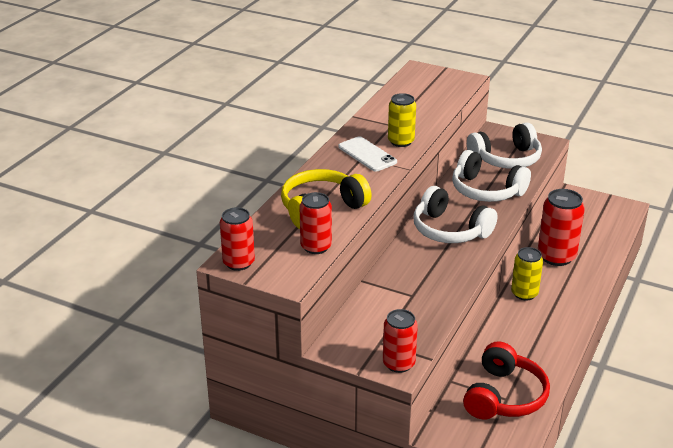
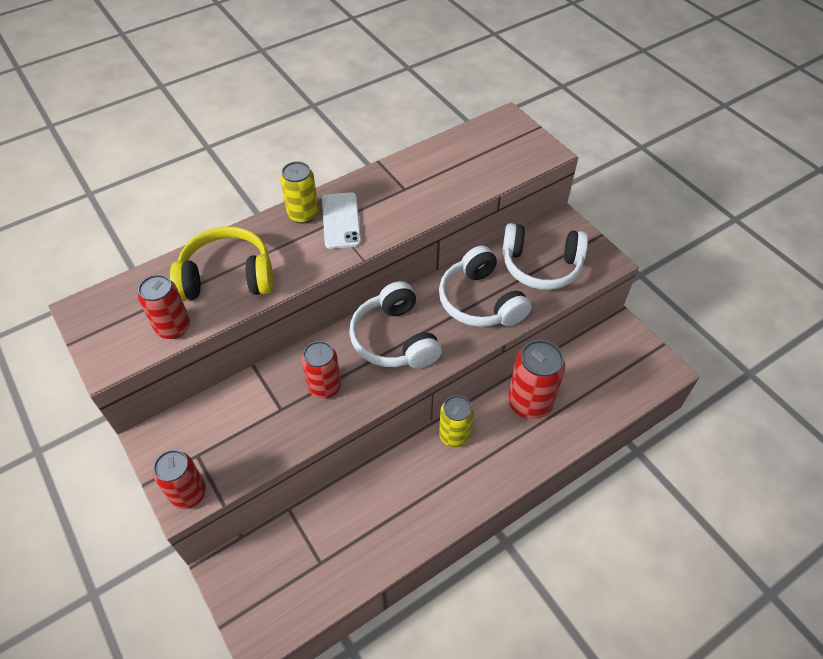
camera: 30 degrees right, 20 degrees up
red can [220,207,255,271] -> red can moved to [301,341,341,399]
yellow can [388,93,416,147] -> yellow can moved to [280,161,319,224]
red headphones [463,341,550,419] -> none

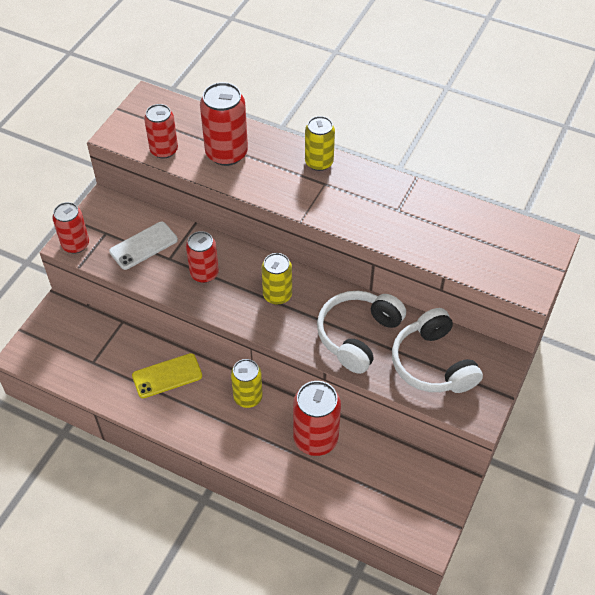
camera: 60 degrees right, 0 degrees up
yellow headphones [170,226,273,301] -> red can [200,82,248,166]
white phone [322,192,361,249] -> white phone moved to [109,222,178,270]
white headphones [349,281,442,368] -> yellow can [262,253,292,305]
none -> yellow phone [132,353,202,398]

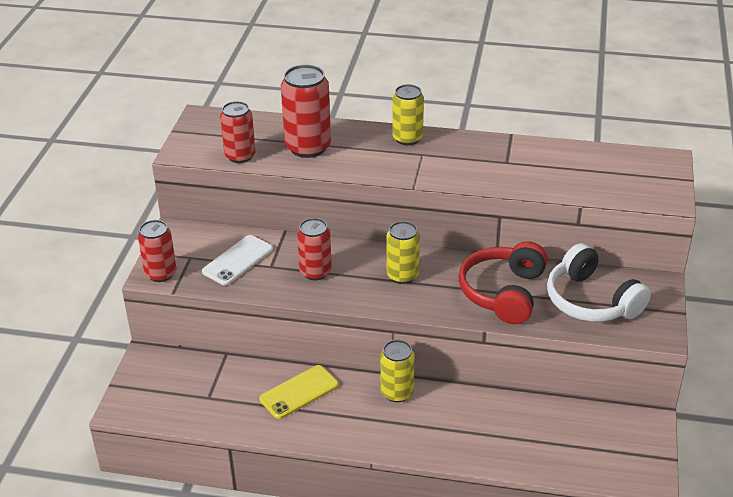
camera: 15 degrees left, 15 degrees down
red can [293,381,341,456] -> none
white headphones [317,291,406,374] -> red headphones [458,241,547,324]

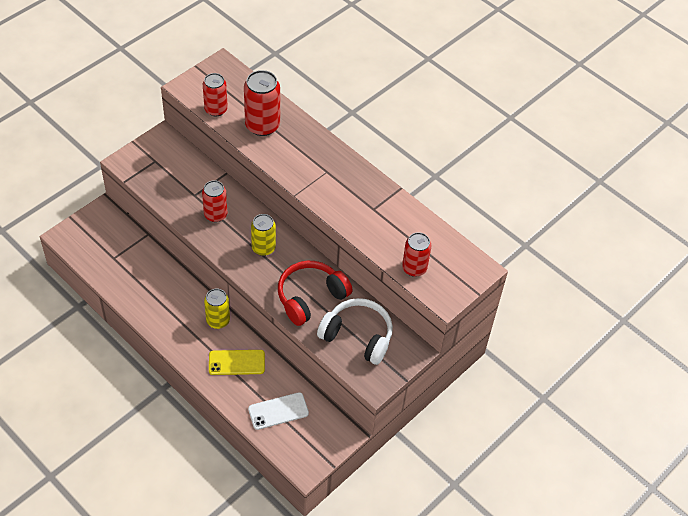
camera: 30 degrees right, 15 degrees up
red can [138,220,177,282] -> red can moved to [402,232,431,277]
white phone [202,235,273,285] -> white phone moved to [248,392,309,430]
yellow phone [259,365,338,419] -> yellow phone moved to [209,350,265,375]
yellow can [392,84,424,145] -> none
white headphones [547,243,651,322] -> white headphones turned 120 degrees clockwise [317,298,393,365]

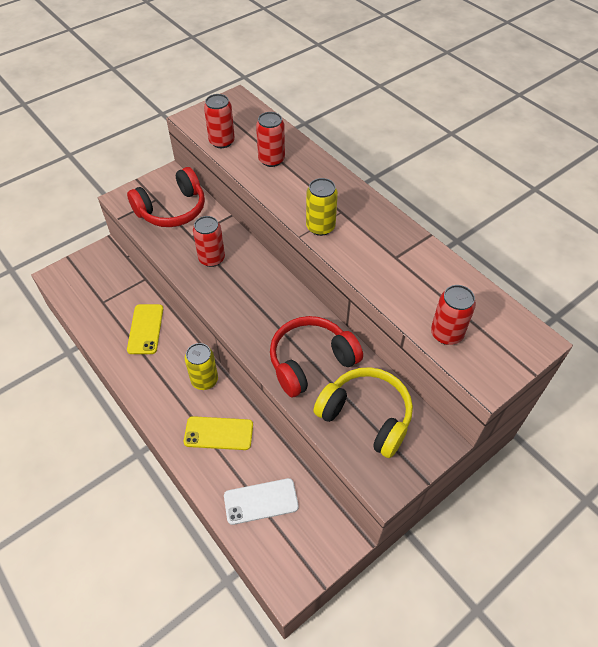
camera: 10 degrees right, 0 degrees up
red can [244,70,280,136] -> red can [256,112,285,167], size x0.67
yellow can [251,214,276,256] -> yellow can moved to [306,178,338,236]
white headphones [317,298,393,365] -> yellow headphones [313,367,413,458]
none -> red headphones [127,167,205,227]
none -> yellow phone [127,304,163,354]

